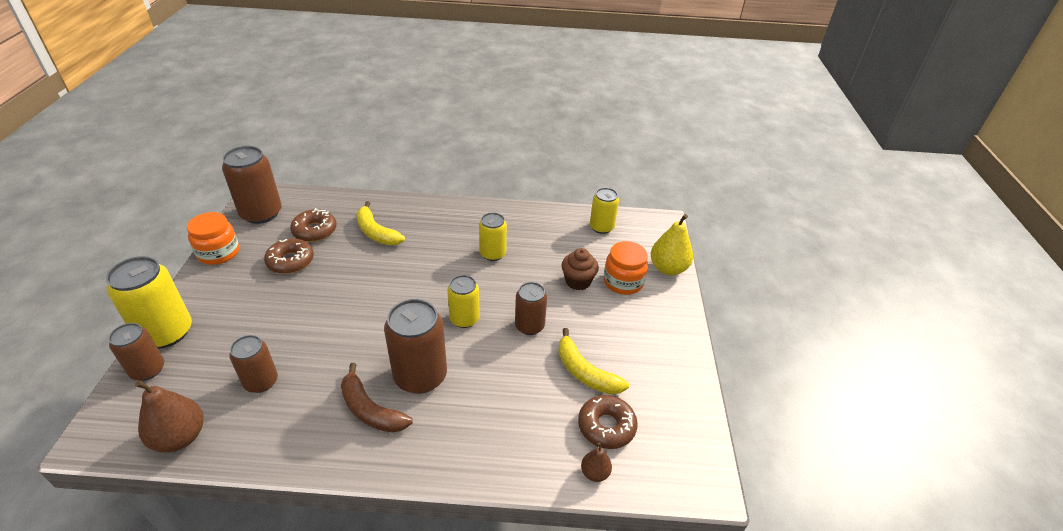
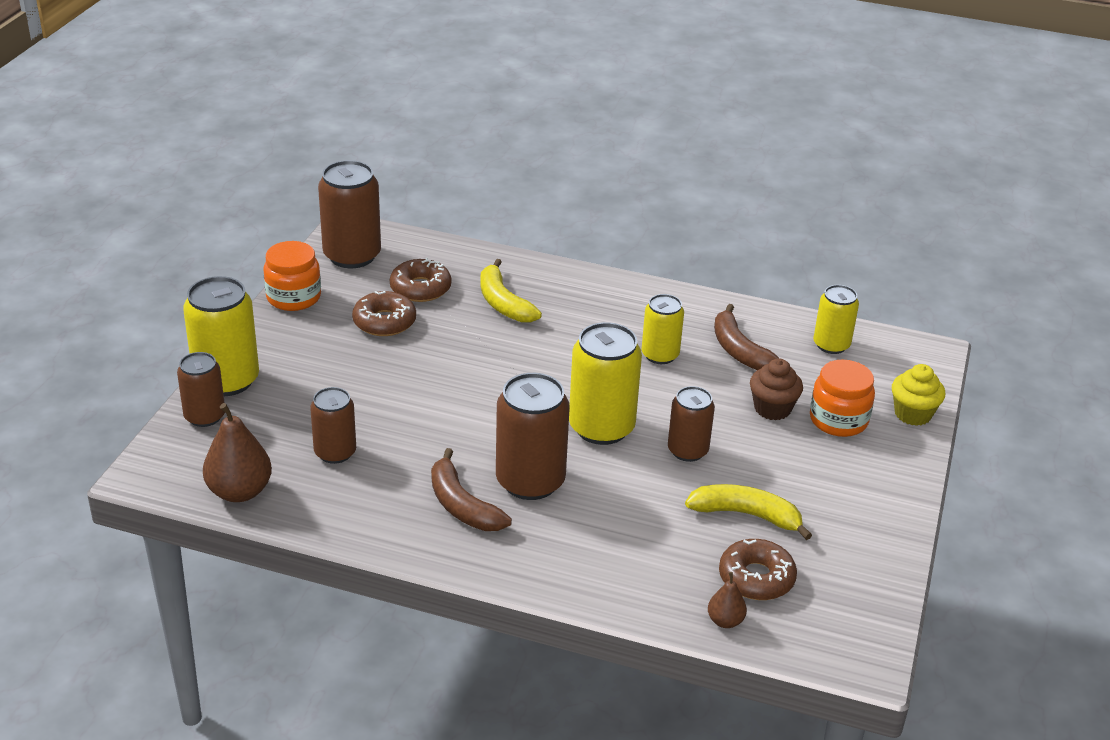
camera: 15 degrees right, 5 degrees down
yellow can [447,275,480,328] -> yellow can [569,322,642,445], size x1.63
yellow banana [558,328,629,394] -> yellow banana turned 135 degrees clockwise [685,484,812,540]
yellow pear [651,214,693,275] -> yellow cupcake [892,364,945,426]
none -> brown banana [714,304,780,370]

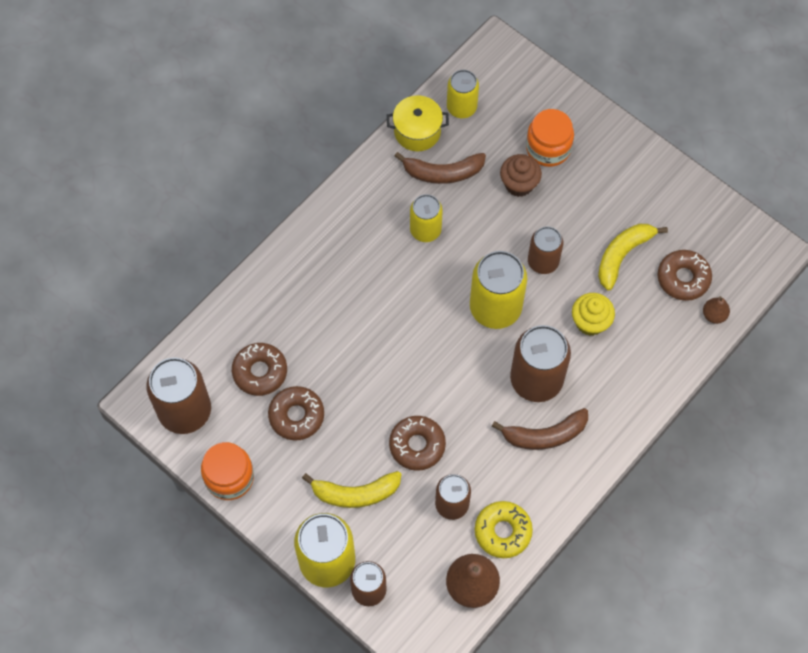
camera: 65 degrees left, 30 degrees up
yellow banana [480,259,542,322] -> yellow banana moved to [302,471,401,508]
yellow cupcake [892,364,945,426] -> yellow cupcake moved to [572,293,615,336]
none -> yellow pot [387,95,449,151]
none -> brown donut [389,416,446,471]
none -> yellow donut [475,501,533,558]

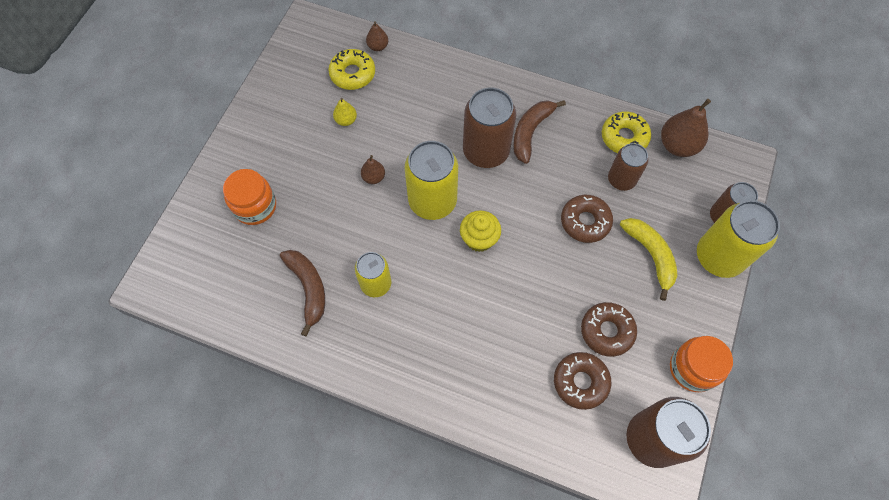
camera: 110 degrees left, 0 degrees up
yellow pot [387,95,449,151] -> none
yellow can [447,70,479,118] -> none
brown banana [492,408,588,450] -> brown banana turned 120 degrees counterclockwise [513,100,566,164]
brown cupcake [500,154,542,197] -> none
brown can [528,226,564,274] -> brown pear [361,155,385,184]
yellow cupcake [572,293,615,336] -> yellow cupcake moved to [460,210,501,252]
yellow banana [598,224,668,291] -> yellow pear [333,98,357,126]
brown donut [657,250,712,301] -> yellow donut [328,49,375,90]

